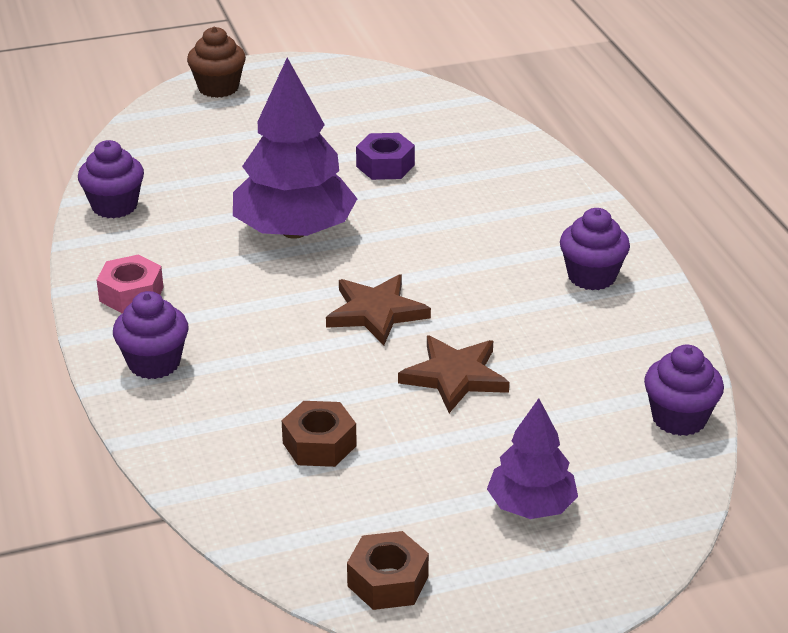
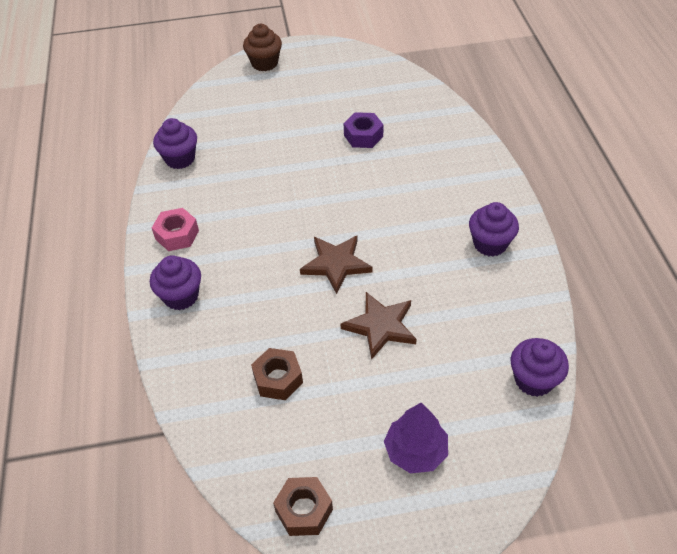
camera: 10 degrees right, 15 degrees up
purple tree [233,58,357,239] -> none

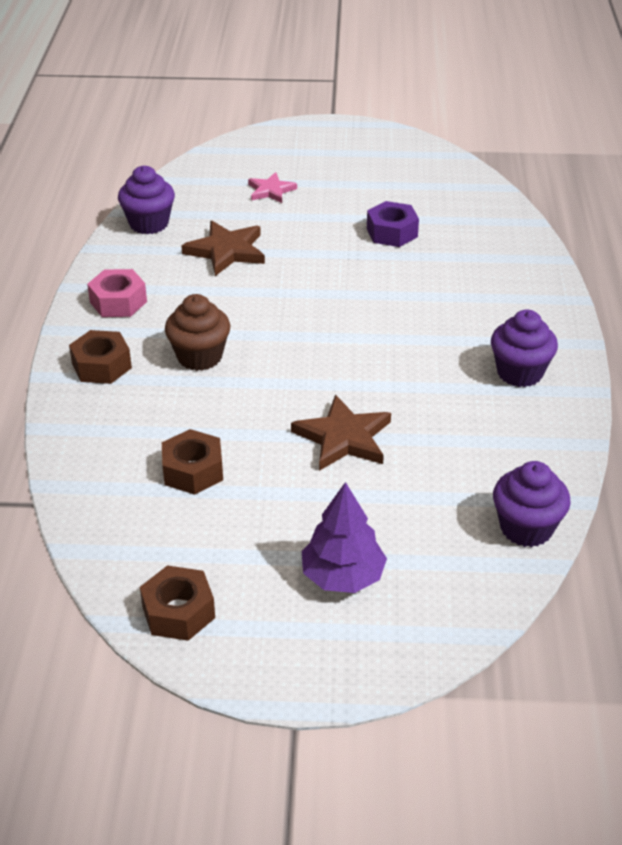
camera: 10 degrees right, 10 degrees down
purple cupcake [150,255,201,310] -> brown nut [69,330,132,384]
brown cupcake [243,24,282,71] -> brown cupcake moved to [165,294,230,371]
brown star [300,236,373,294] -> brown star moved to [181,221,265,276]
none -> pink star [248,172,297,203]

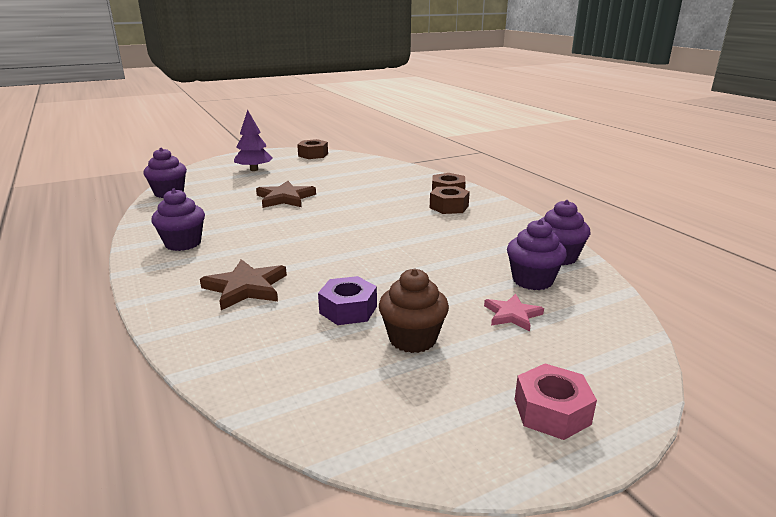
camera: 150 degrees right, 15 degrees down
pink nut [87,269,147,317] -> pink nut moved to [514,364,597,440]
brown nut [162,429,223,495] -> brown nut moved to [430,186,470,214]
brown cupcake [165,294,230,371] -> brown cupcake moved to [379,268,449,353]
brown star [181,221,265,276] -> brown star moved to [200,259,287,310]
none -> purple cupcake [507,219,567,290]

